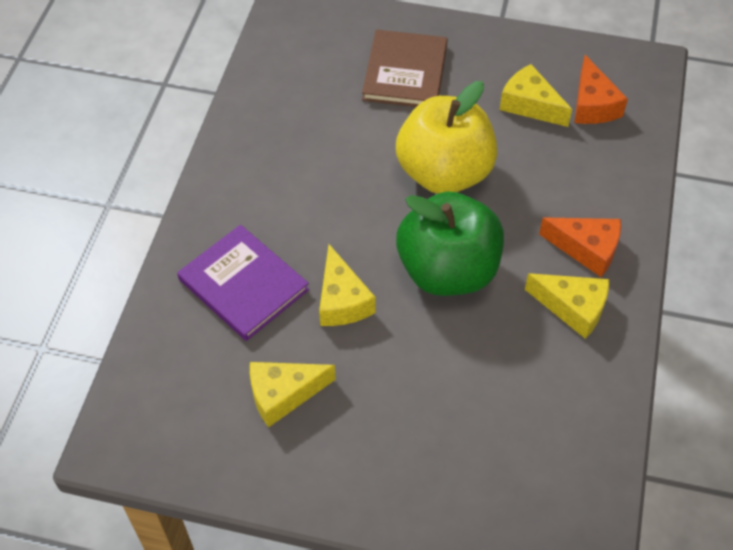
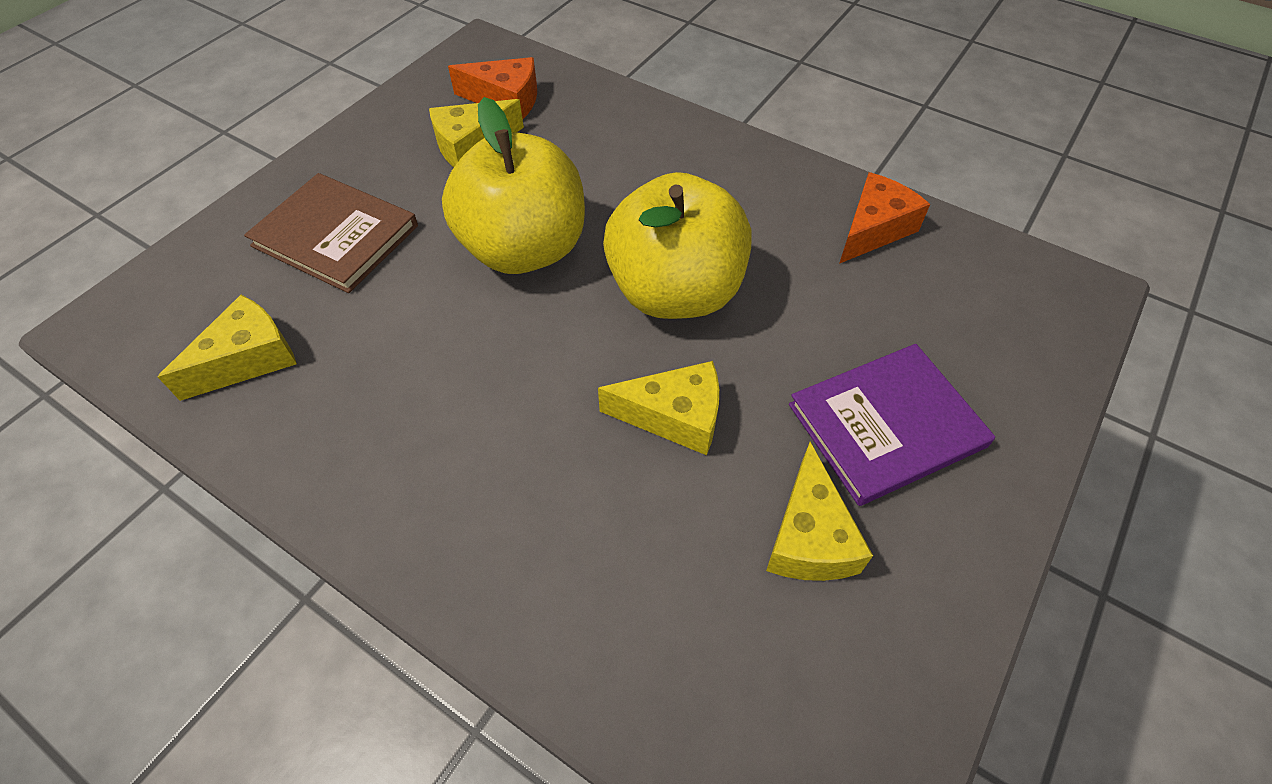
camera: 70 degrees left, 0 degrees up
purple book [177,225,309,341] -> purple book moved to [789,344,995,506]
green apple [396,192,504,296] -> yellow apple [603,172,752,319]
yellow cheese [525,273,609,339] -> yellow cheese moved to [158,295,297,401]
orange cheese [539,217,621,277] -> orange cheese moved to [839,172,930,264]

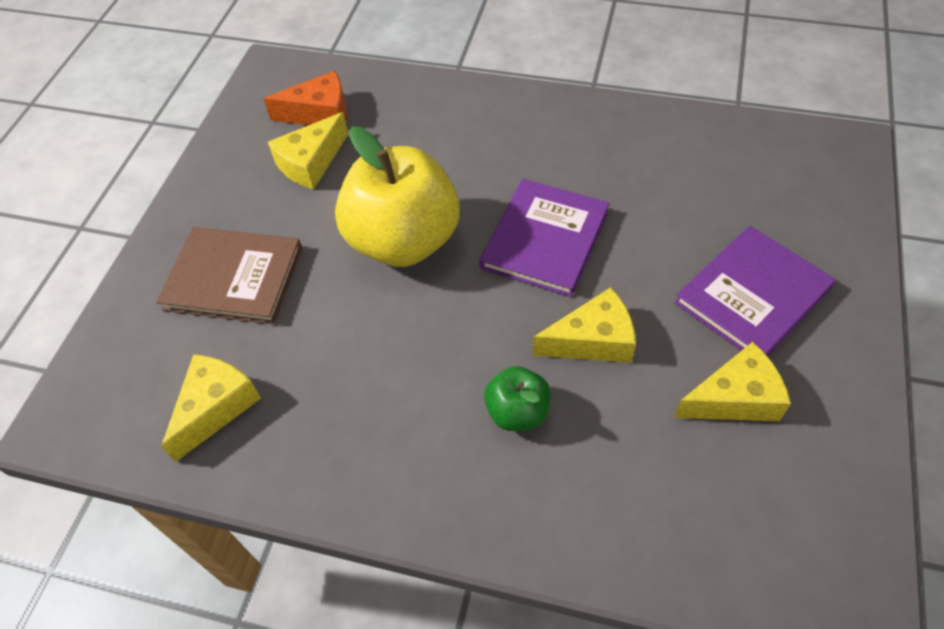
camera: 15 degrees left, 0 degrees up
yellow apple [603,172,752,319] -> purple book [480,179,610,297]
yellow cheese [766,442,873,581] -> yellow cheese turned 90 degrees counterclockwise [674,342,791,421]
orange cheese [839,172,930,264] -> none
none -> green apple [484,366,551,431]

